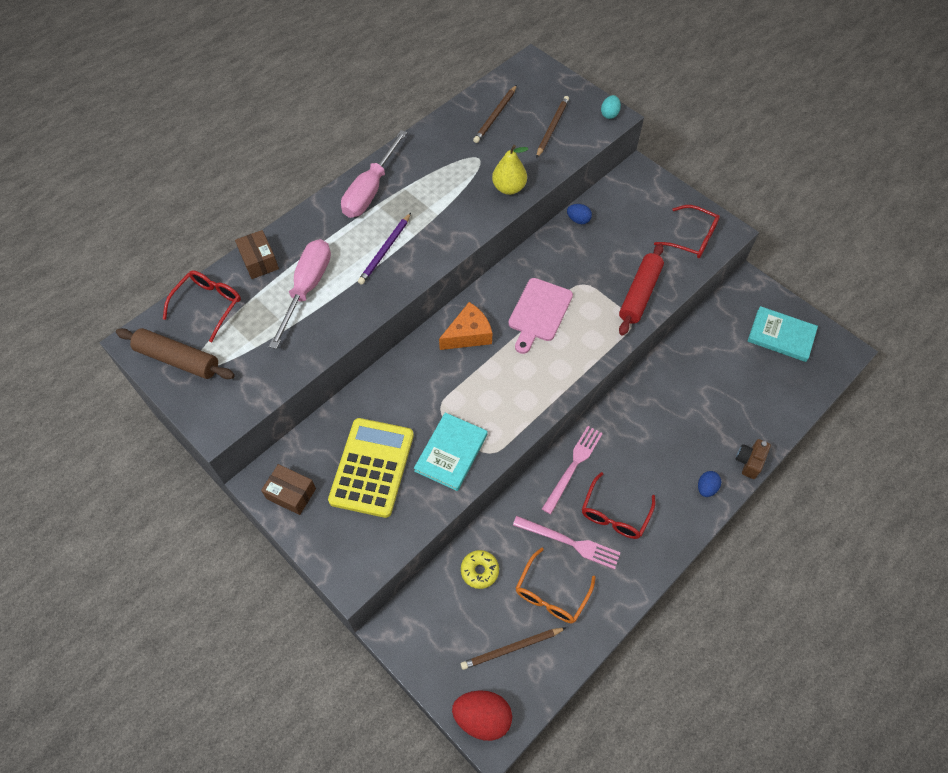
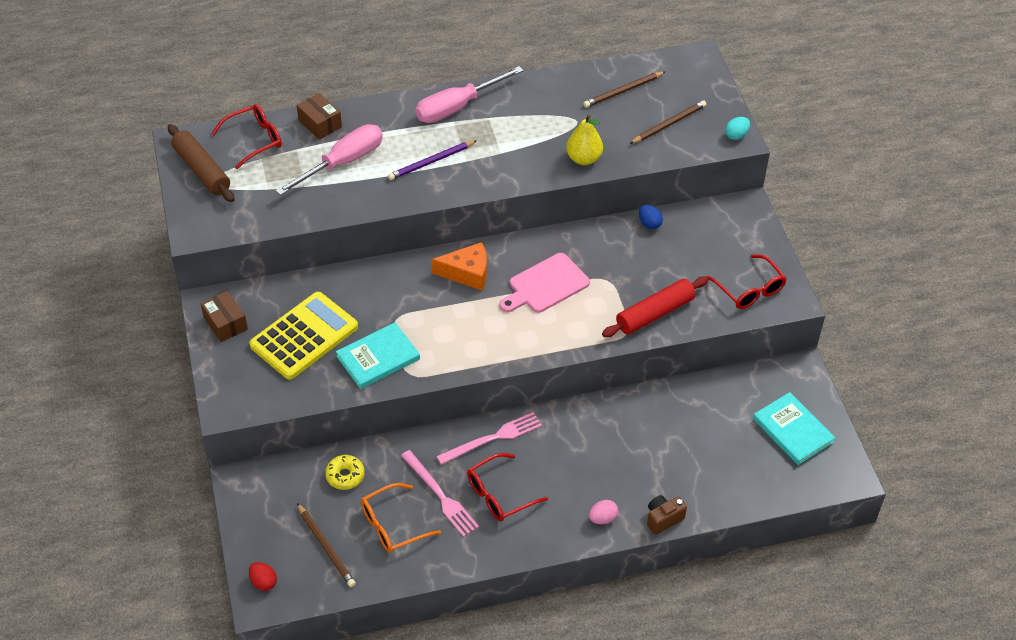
camera: 30 degrees right, 10 degrees down
brown box [235,230,279,279] -> brown box turned 45 degrees counterclockwise [297,93,342,140]
red egg [452,690,512,741] -> red egg [249,562,277,591], size x0.55
brown pencil [461,628,566,670] -> brown pencil turned 135 degrees counterclockwise [297,503,356,587]
blue egg [698,471,721,497] -> pink egg [589,500,618,524]

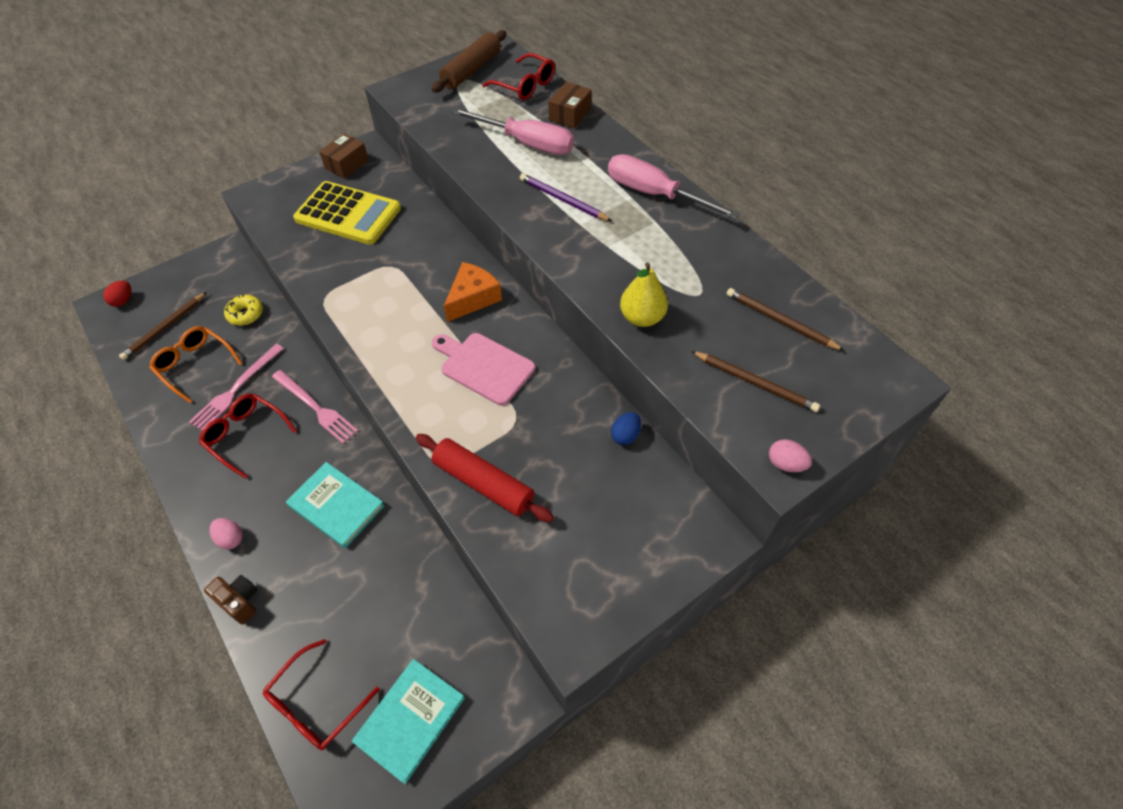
camera: 70 degrees right, 5 degrees up
turquoise book [336,322,420,389] -> turquoise book moved to [286,462,385,548]
orange cheese [432,242,487,290] -> orange cheese turned 120 degrees counterclockwise [444,262,502,322]
red glasses [707,254,787,309] -> red glasses moved to [263,639,380,750]
turquoise egg [725,117,750,140] -> pink egg [769,439,812,472]

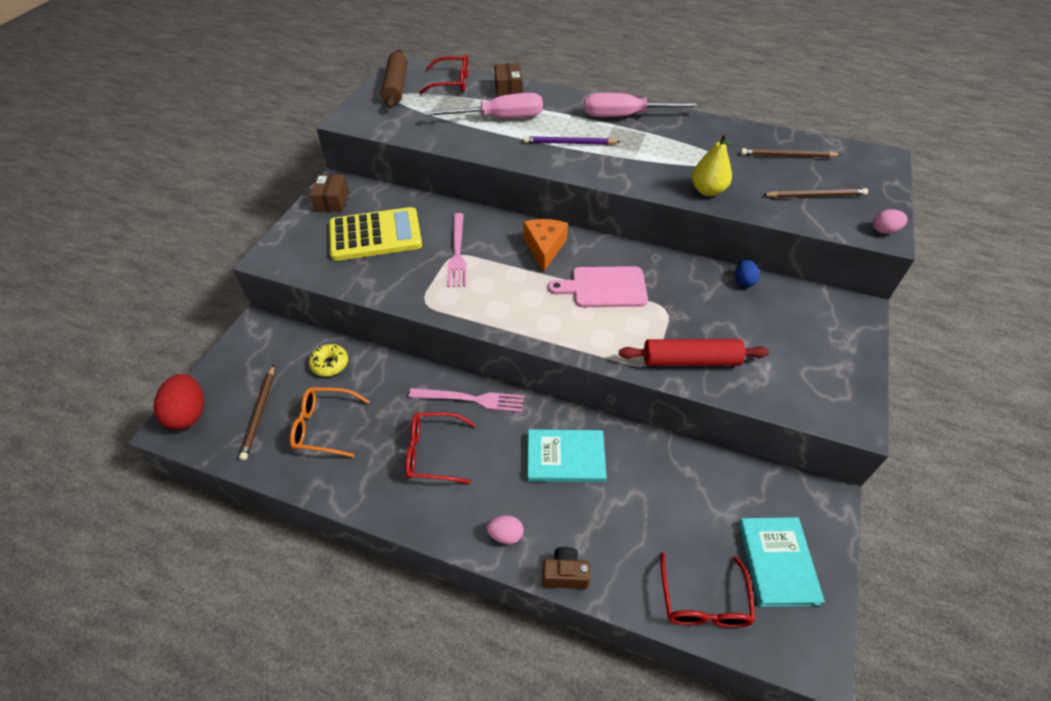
camera: 35 degrees left, 5 degrees down
red egg [103,281,131,307] -> red egg [153,374,204,429], size x1.81
pink fork [189,344,284,430] -> pink fork moved to [447,213,466,287]

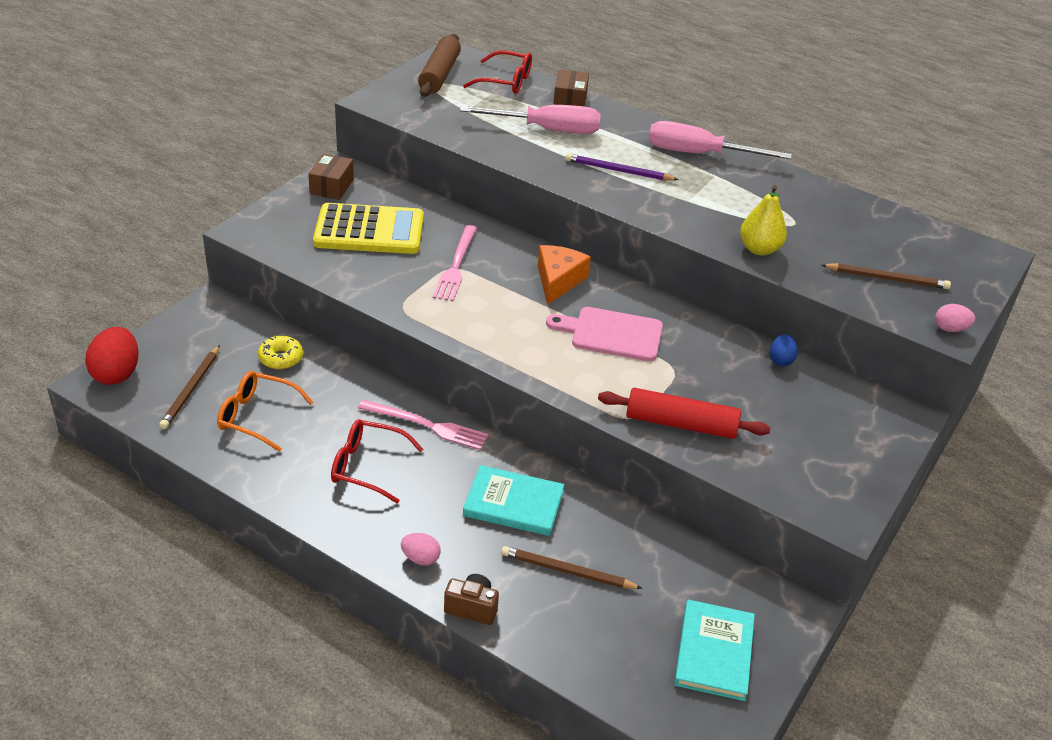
camera: 10 degrees right, 10 degrees down
red glasses [660,552,756,628] -> none
brown pencil [740,148,841,158] -> brown pencil moved to [501,546,643,589]

